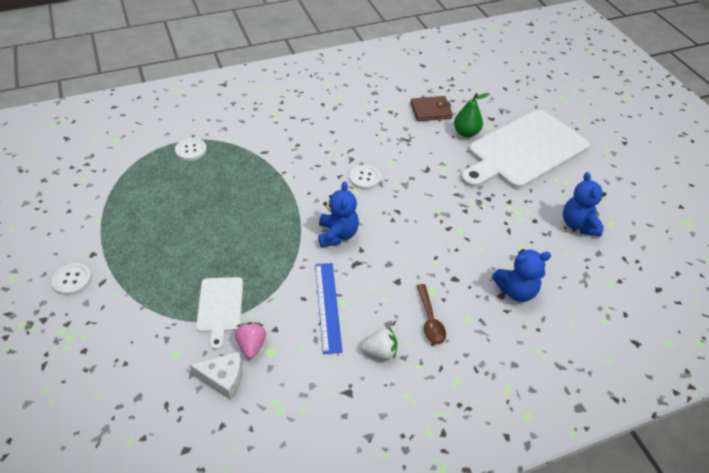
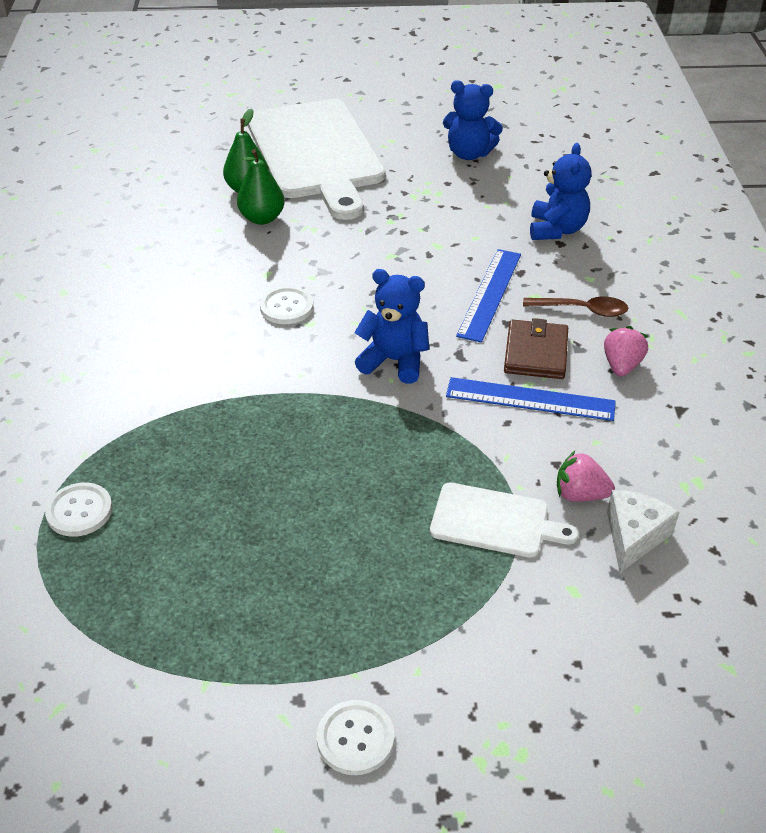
camera: 70 degrees left, 5 degrees down
white strawberry [361,327,397,360] -> pink strawberry [604,326,648,376]
brown wallet [410,96,453,121] -> brown wallet moved to [504,318,568,379]
none -> green pear [237,149,285,225]
none -> blue ruler [456,249,521,343]

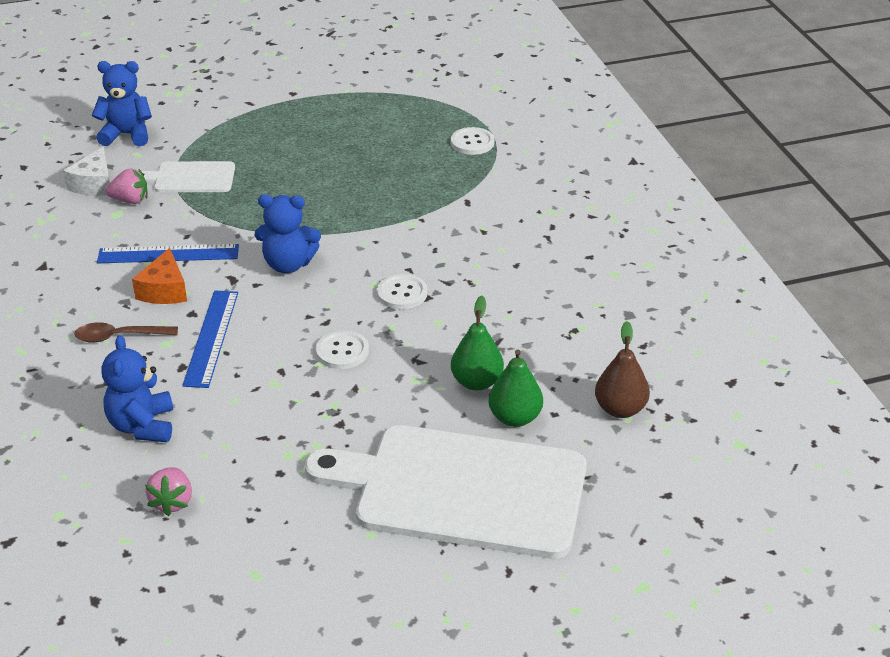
camera: 165 degrees right, 5 degrees down
white cutting board [247,99,385,220] -> white cutting board turned 45 degrees counterclockwise [305,425,587,559]
white button [317,700,394,775] -> white button moved to [316,330,369,369]
blue teddy bear [443,80,503,160] -> blue teddy bear moved to [92,61,152,146]
brown wallet [504,318,568,379] -> orange cheese [132,248,187,304]
pink strawberry [604,326,648,376] -> pink strawberry moved to [145,467,192,516]
none -> brown pear [595,321,650,418]

